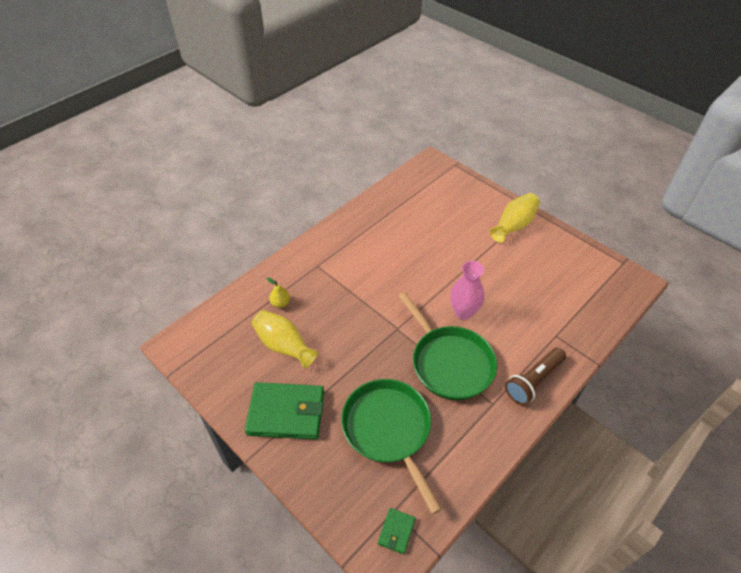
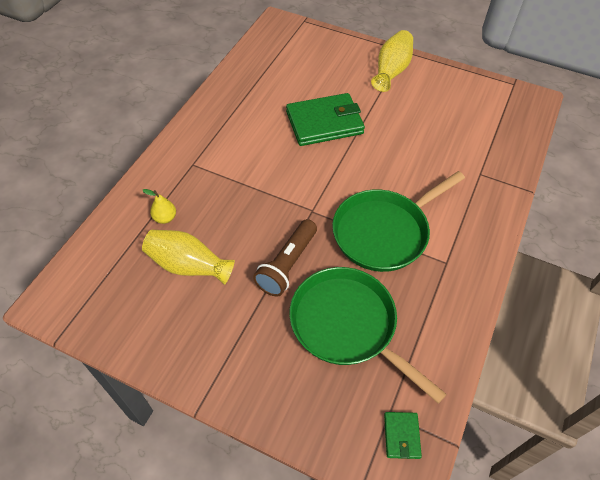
camera: 20 degrees left, 5 degrees up
green wallet [245,382,324,440] -> green wallet moved to [286,93,365,146]
green pan [398,292,497,400] -> green pan turned 105 degrees clockwise [332,171,465,272]
pink vase [450,261,484,320] -> none
brown flashlight [505,348,566,405] -> brown flashlight moved to [253,219,317,297]

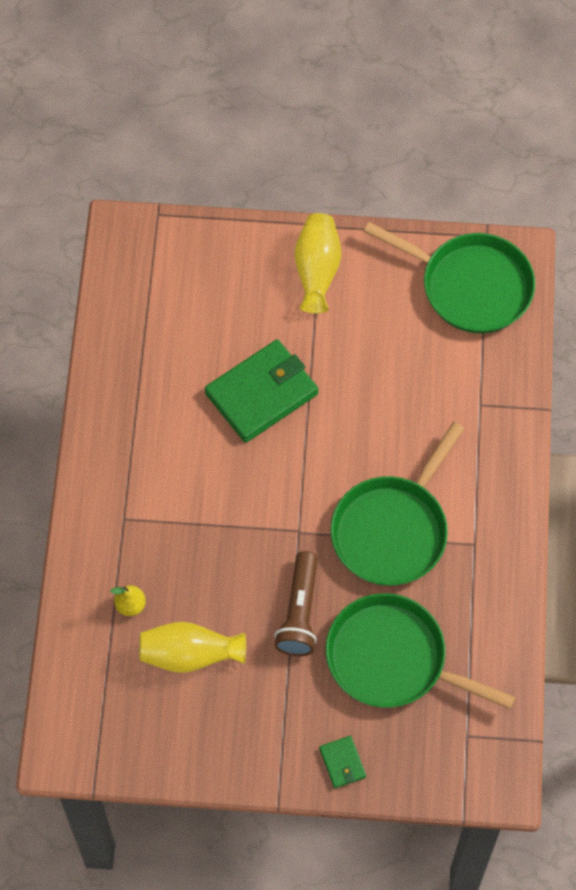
camera: 20 degrees left, 10 degrees up
green wallet [384,412,422,459] -> green wallet moved to [319,736,366,788]
none -> green pan [364,222,535,333]

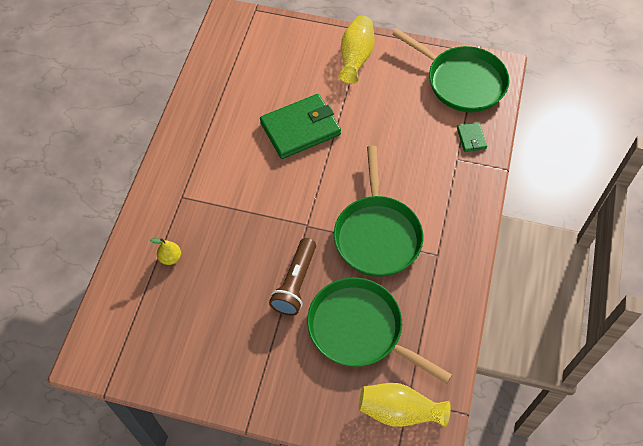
camera: 10 degrees right, 5 degrees down
yellow vase [139,622,246,673] -> yellow vase moved to [359,383,451,427]
green wallet [319,736,366,788] -> green wallet moved to [457,122,487,152]
green pan [330,422,465,586] -> green pan turned 45 degrees counterclockwise [334,146,423,277]

